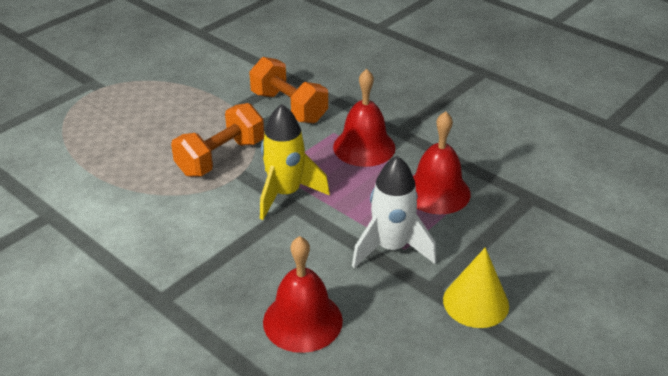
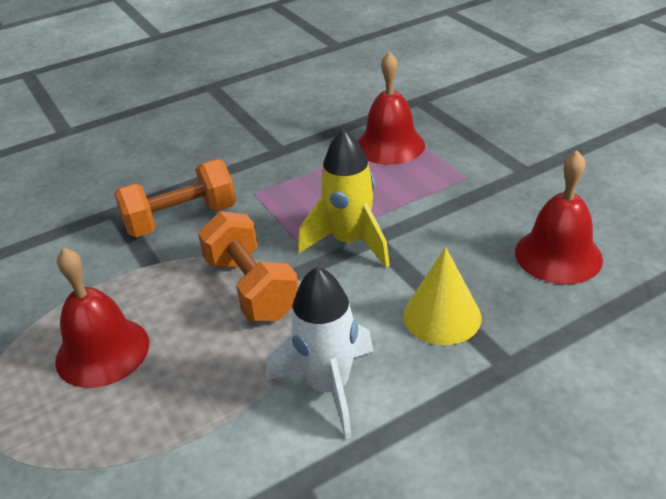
camera: 70 degrees left, 0 degrees up
red bell [333,69,396,167] -> red bell moved to [55,248,149,388]
white rocket [352,156,437,268] -> white rocket moved to [266,266,373,439]
yellow cone [443,247,509,328] -> yellow cone moved to [403,247,481,345]

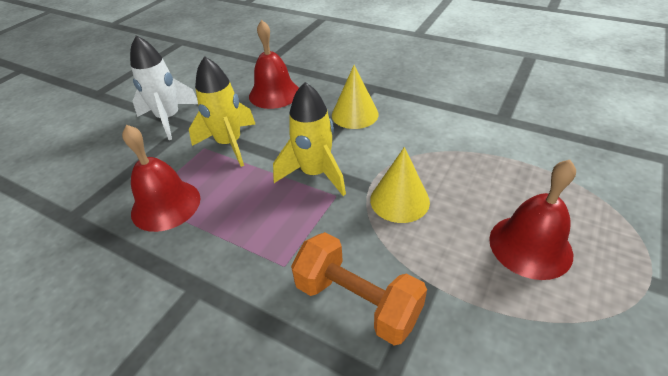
camera: 120 degrees left, 5 degrees up
orange dumbbell [198,211,299,321] -> yellow cone [370,147,430,223]
white rocket [266,266,373,439] -> white rocket moved to [130,35,198,140]
none -> yellow rocket [189,56,255,167]

